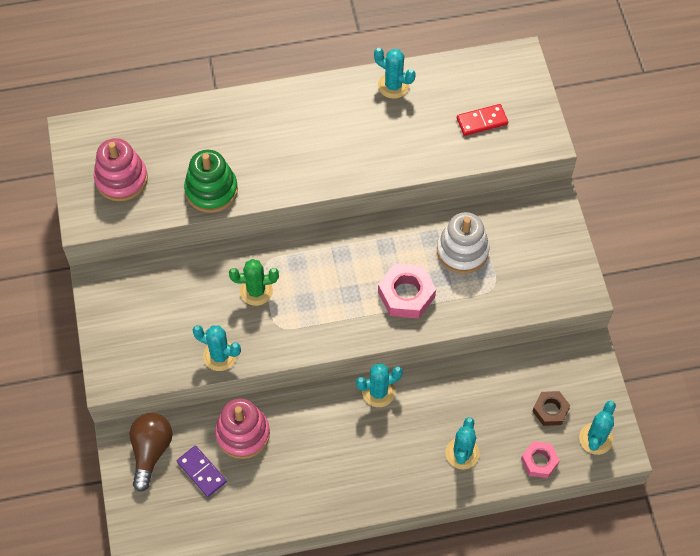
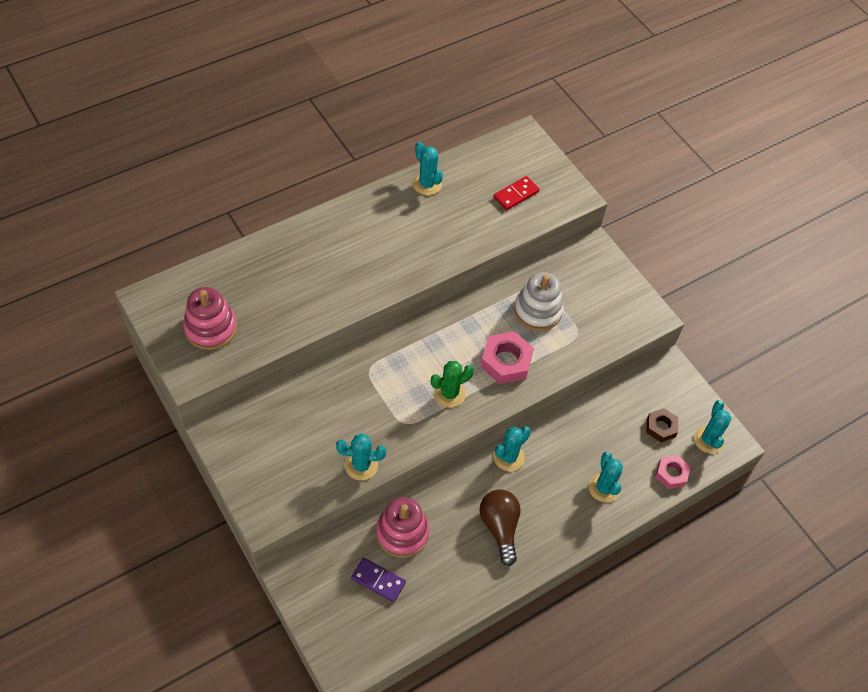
camera: 25 degrees left, 5 degrees down
brown light bulb [130,413,172,492] -> brown light bulb moved to [479,489,521,566]
green stacking toy [184,150,238,213] -> none
green cactus [229,259,279,306] -> green cactus moved to [431,361,474,407]
turquoise cactus [374,48,416,99] -> turquoise cactus turned 45 degrees clockwise [413,142,443,195]

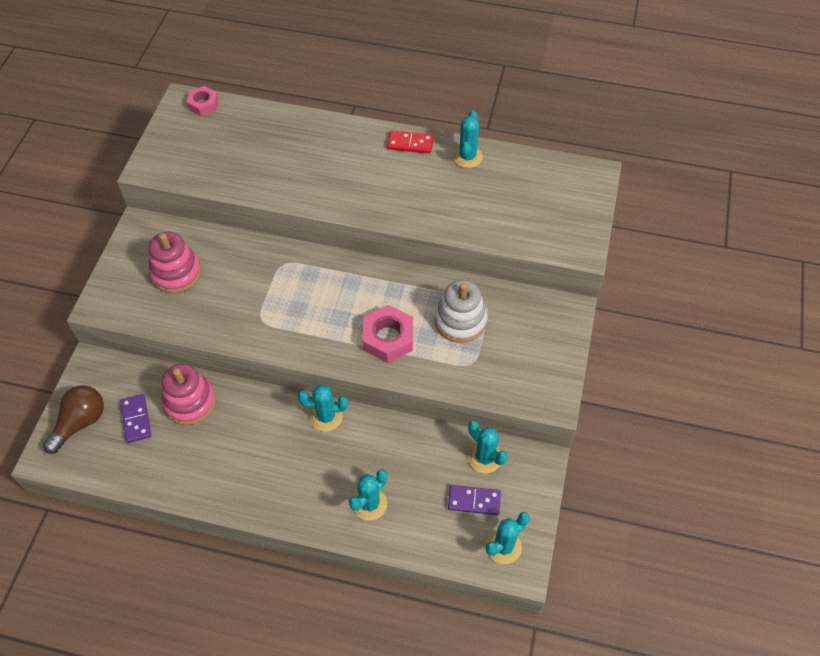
camera: 50 degrees right, 0 degrees up
pink stacking toy [183,287,237,350] -> pink stacking toy moved to [149,232,201,293]
turquoise cactus [336,433,386,480] -> turquoise cactus moved to [468,420,508,473]
green cactus [431,361,474,407] -> none
brown light bulb [479,489,521,566] -> brown light bulb moved to [43,385,104,454]
red domino [493,176,540,210] -> red domino moved to [387,131,434,154]
brown nut [647,408,678,442] -> purple domino [448,485,501,515]
pink nut [655,455,690,489] -> pink nut moved to [187,86,219,116]

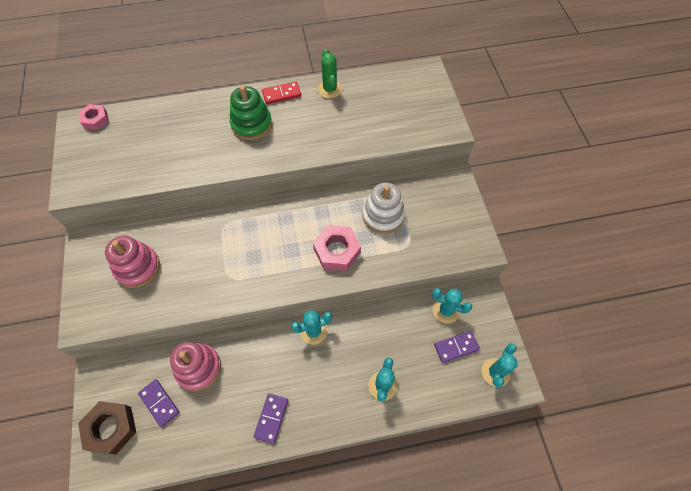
camera: 25 degrees left, 5 degrees up
brown light bulb [43,385,104,454] -> brown nut [78,401,136,455]
turquoise cactus [452,110,483,168] -> green cactus [318,49,342,98]
none -> green stacking toy [230,85,272,140]
none -> purple domino [254,394,288,444]

